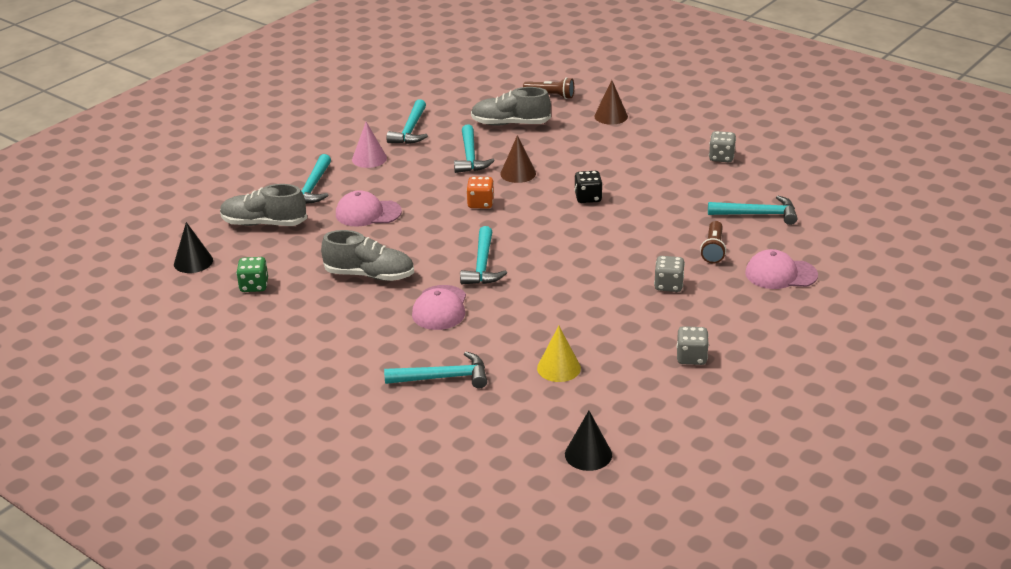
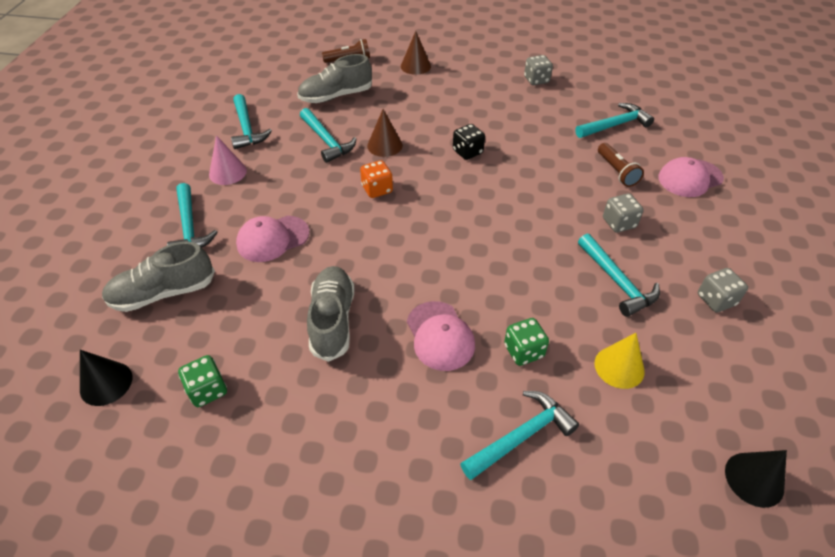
camera: 30 degrees left, 15 degrees up
grey shoe [321,230,414,281] -> grey shoe turned 75 degrees counterclockwise [307,266,355,362]
turquoise hammer [460,226,507,284] -> turquoise hammer moved to [578,233,660,317]
none -> green dice [504,318,549,366]

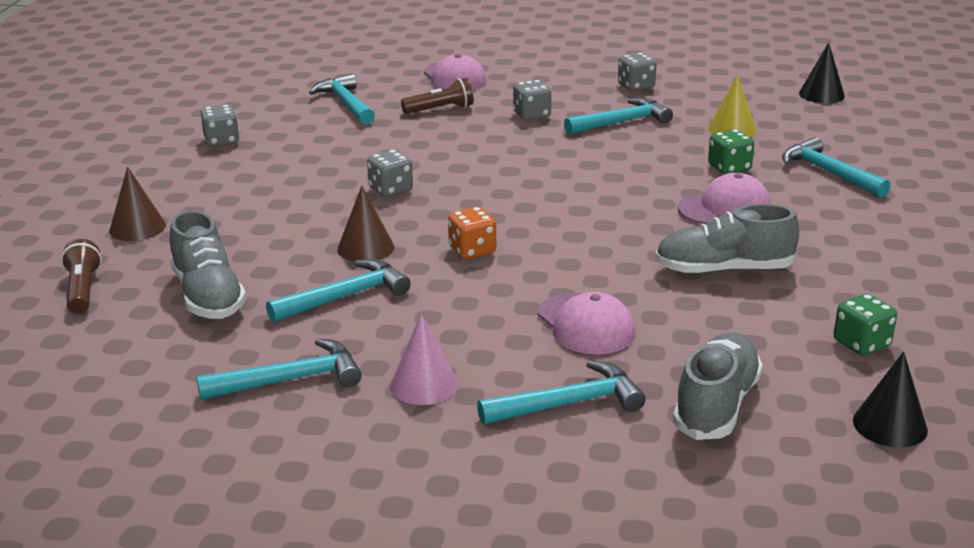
camera: 90 degrees left, 20 degrees down
grey shoe [102,242,215,312] -> grey shoe turned 135 degrees counterclockwise [673,332,763,440]
black dice [453,124,485,160] -> grey dice [367,149,413,197]

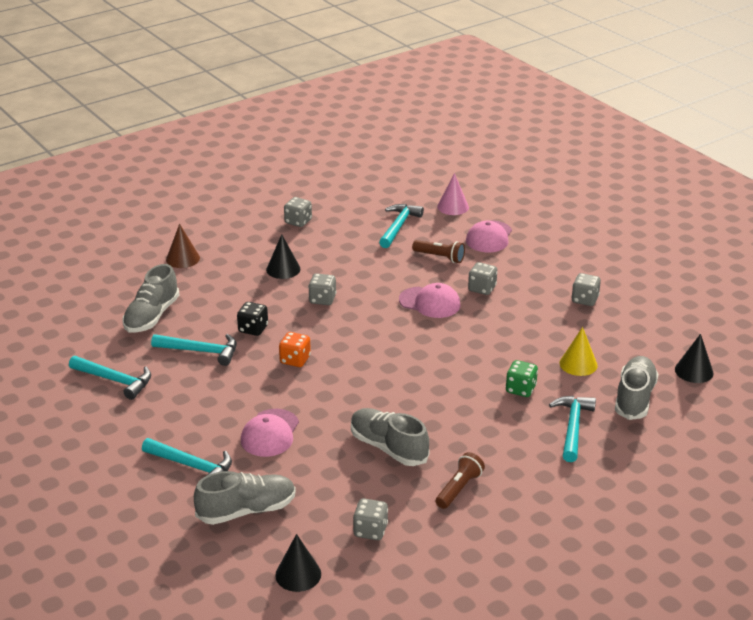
camera: 45 degrees right, 5 degrees up
brown flashlight [61,239,102,314] -> brown flashlight moved to [436,452,485,509]
brown cone [337,186,394,262] -> black dice [237,302,268,336]
pink cone [390,314,458,405] -> pink cone moved to [437,173,469,215]
turquoise hammer [564,98,673,135] -> none
pink cap [677,173,771,224] -> pink cap moved to [399,283,460,318]
green dice [834,294,897,356] -> grey dice [353,498,388,540]
none -> black cone [266,234,300,279]
none -> grey shoe [615,356,659,420]

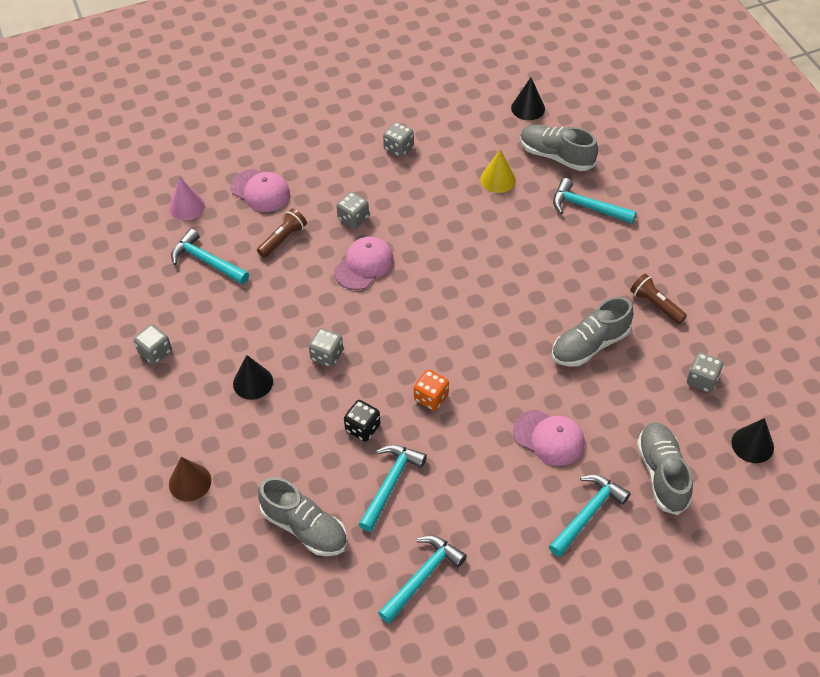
camera: 75 degrees left, 20 degrees up
green dice [506,360,538,397] -> none

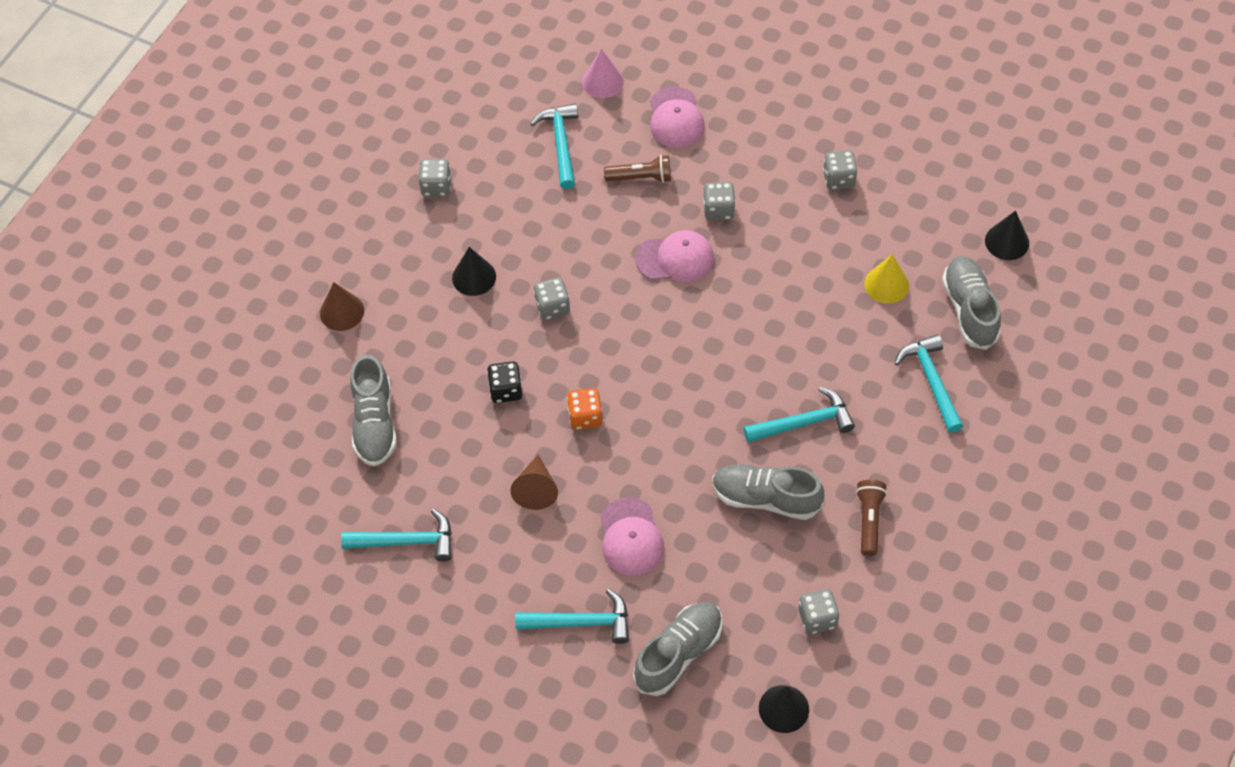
camera: 50 degrees right, 5 degrees up
turquoise hammer [359,445,427,532] -> turquoise hammer moved to [744,387,855,442]
none -> brown cone [510,455,558,510]

